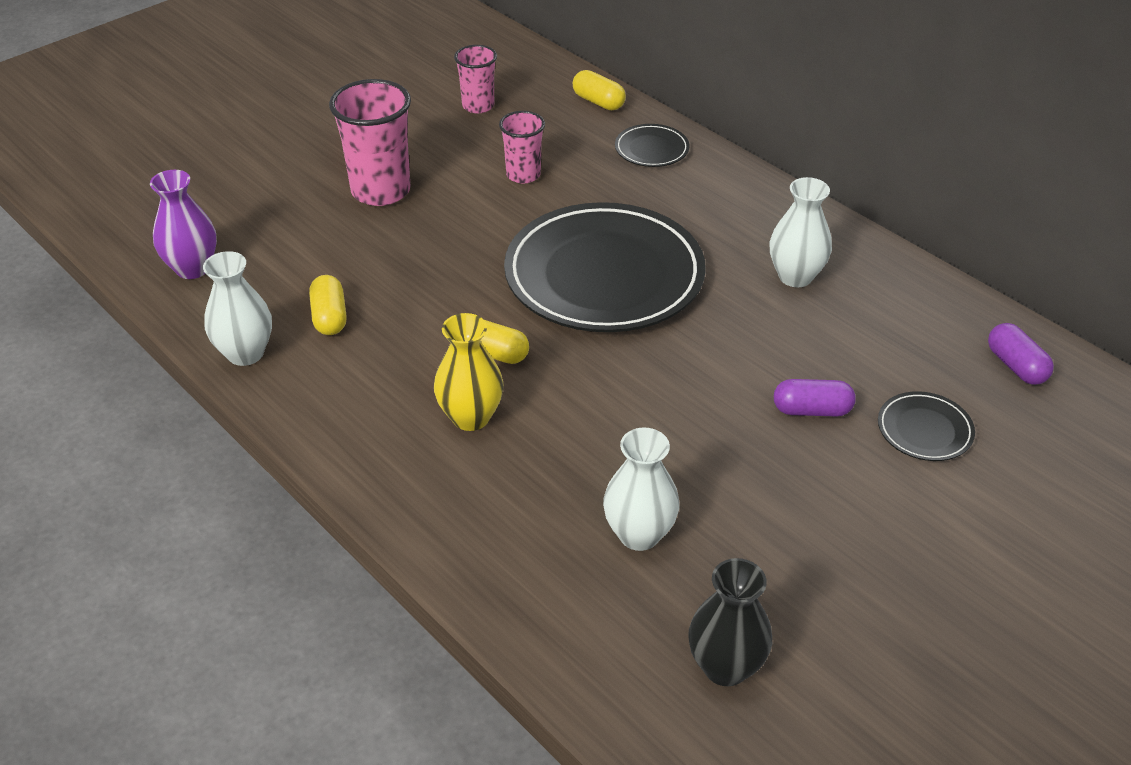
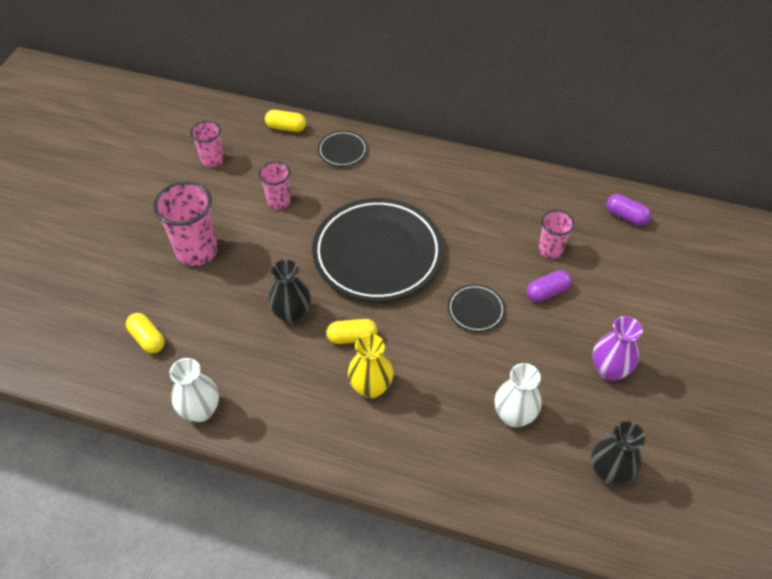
camera: 30 degrees left, 10 degrees up
purple vase [150,170,217,279] -> purple vase moved to [593,316,643,381]
yellow capsule [309,275,347,335] -> yellow capsule moved to [126,313,165,353]
white vase [770,177,832,287] -> none
black plate [878,391,975,461] -> black plate moved to [448,284,505,332]
none -> black vase [268,259,311,324]
none -> pink cup [539,210,575,259]

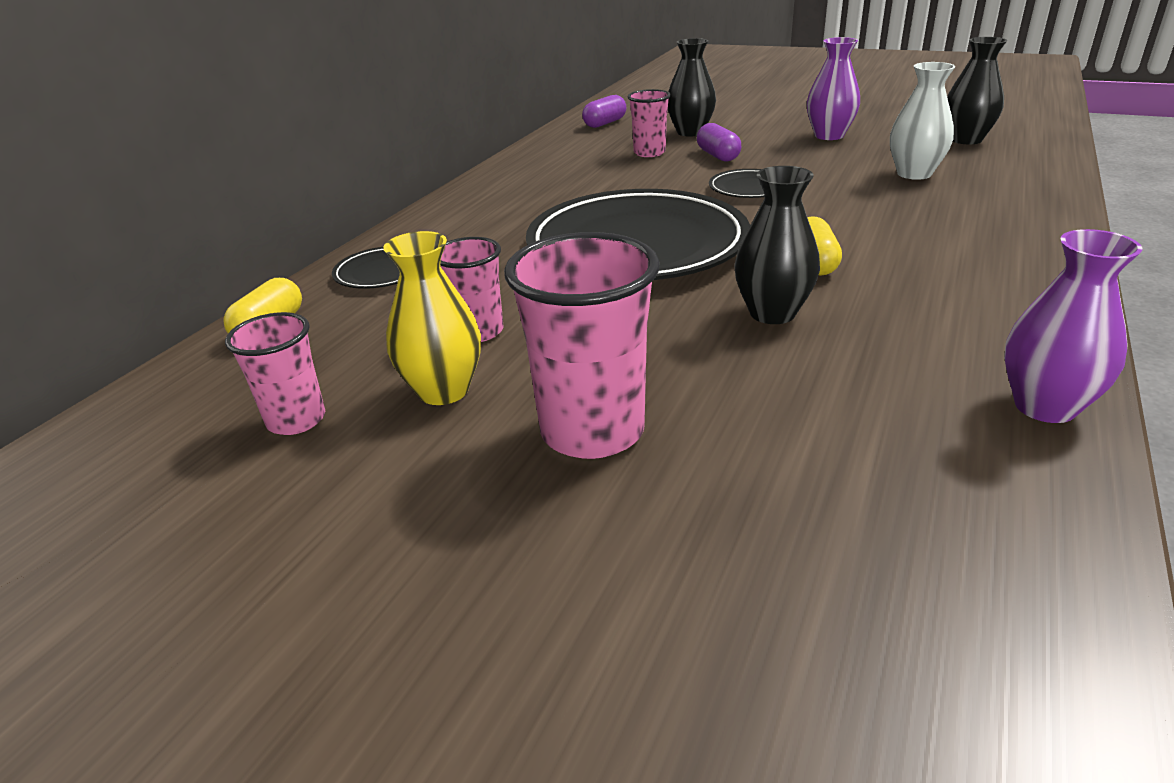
camera: 80 degrees left, 20 degrees down
yellow capsule [126,313,165,353] -> none
white vase [170,358,219,422] -> purple vase [1004,229,1142,423]
yellow vase [348,334,393,398] -> yellow vase moved to [383,231,481,405]
none -> black vase [668,38,716,136]

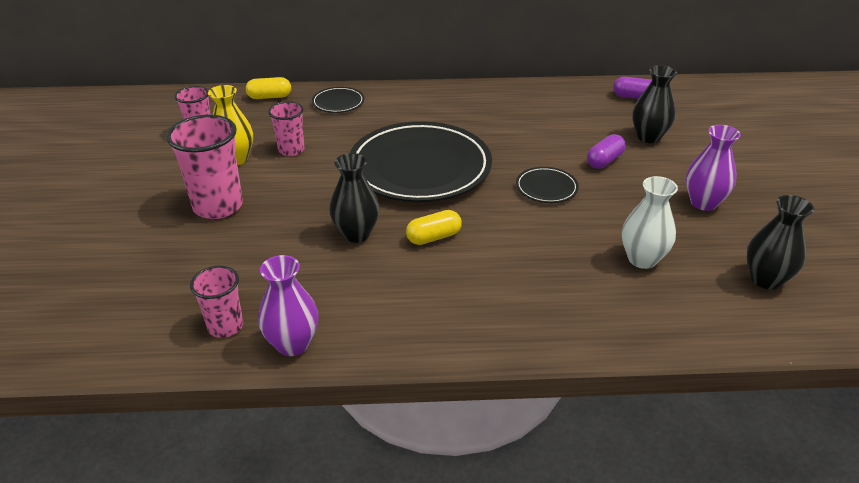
camera: 60 degrees right, 5 degrees up
pink cup [628,89,671,157] -> pink cup moved to [190,265,243,338]

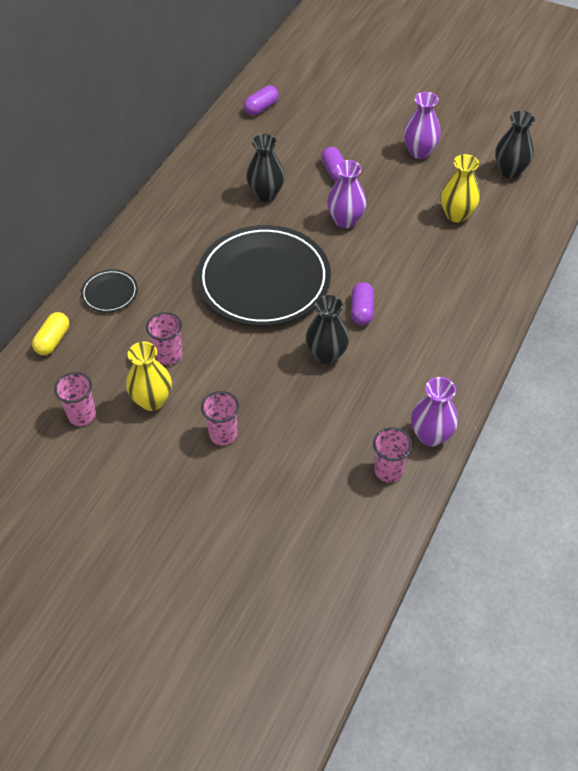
camera: 60 degrees left, 15 degrees up
pink cup [166,114,243,219] -> pink cup [201,391,239,445], size x0.59
yellow capsule [406,210,462,245] -> purple capsule [351,282,374,325]
black plate [516,167,579,203] -> purple vase [327,160,367,228]
white vase [622,176,678,269] -> yellow vase [440,154,480,222]
black vase [632,65,677,143] -> black vase moved to [246,134,285,202]

